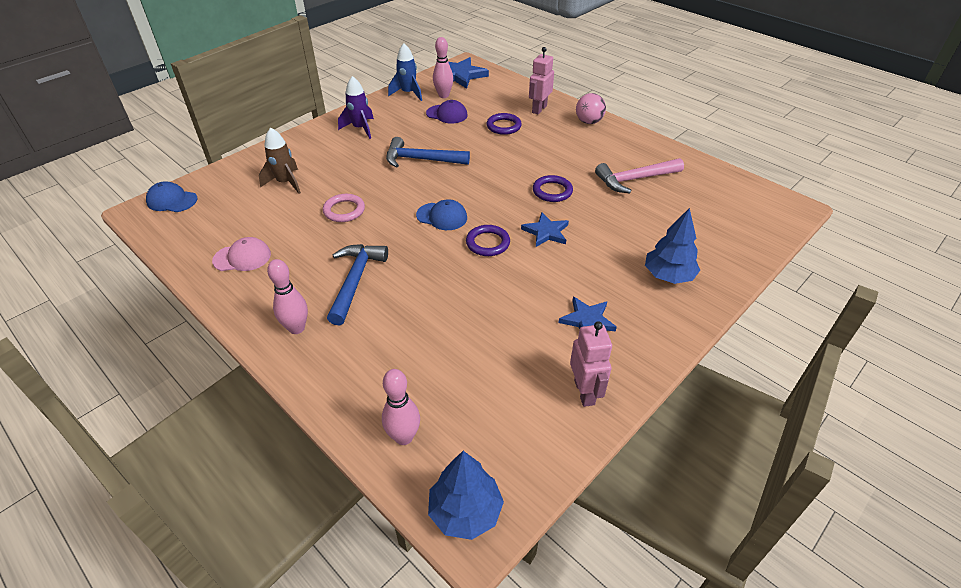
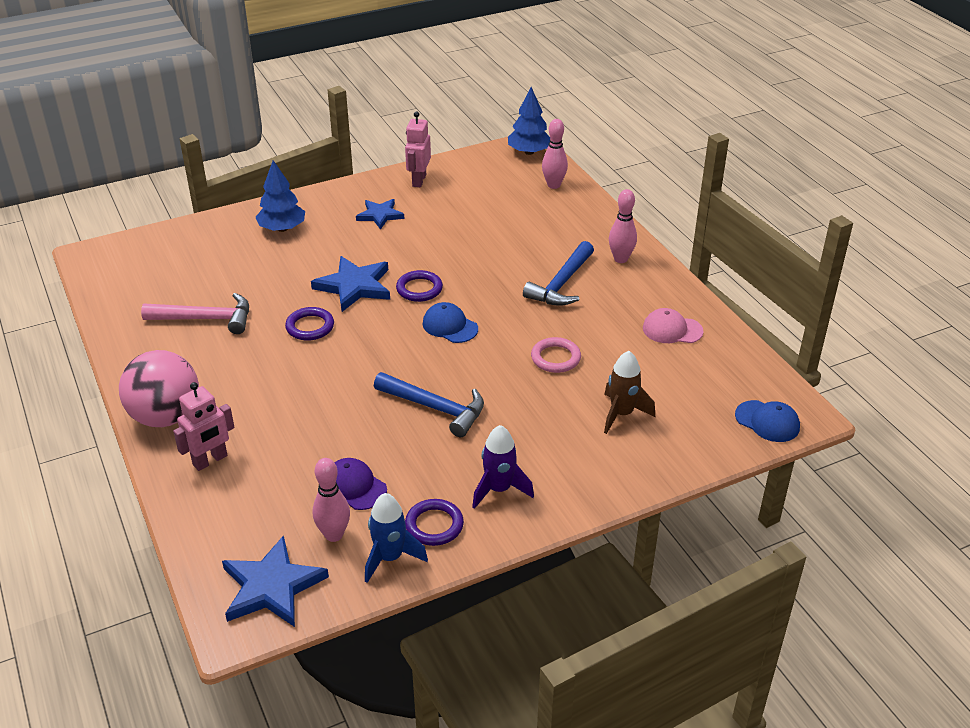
camera: 160 degrees left, 5 degrees down
purple ring [487,113,522,135] -> purple ring moved to [405,499,464,546]
blue star [521,212,569,247] -> blue star [311,256,390,312], size x1.56
pink ball [576,93,606,124] -> pink ball [119,350,199,427], size x1.69

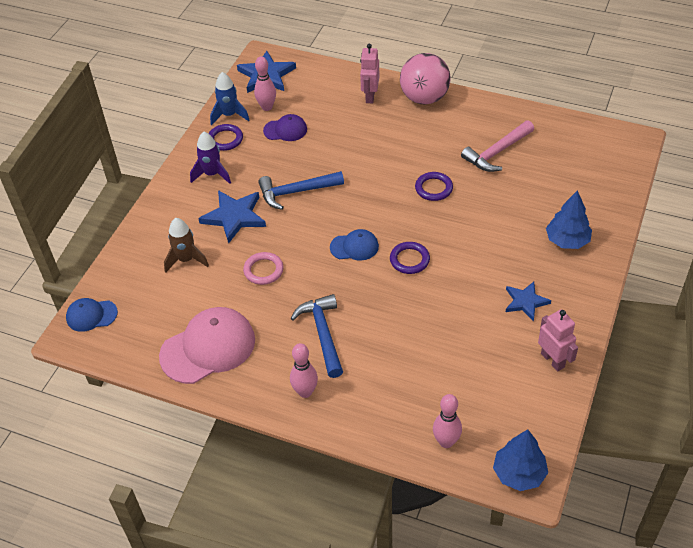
camera: 140 degrees right, 10 degrees up
blue star [311,256,390,312] -> blue star moved to [198,190,266,244]
pink cap [643,308,704,343] -> pink cap [159,307,255,384], size x1.87

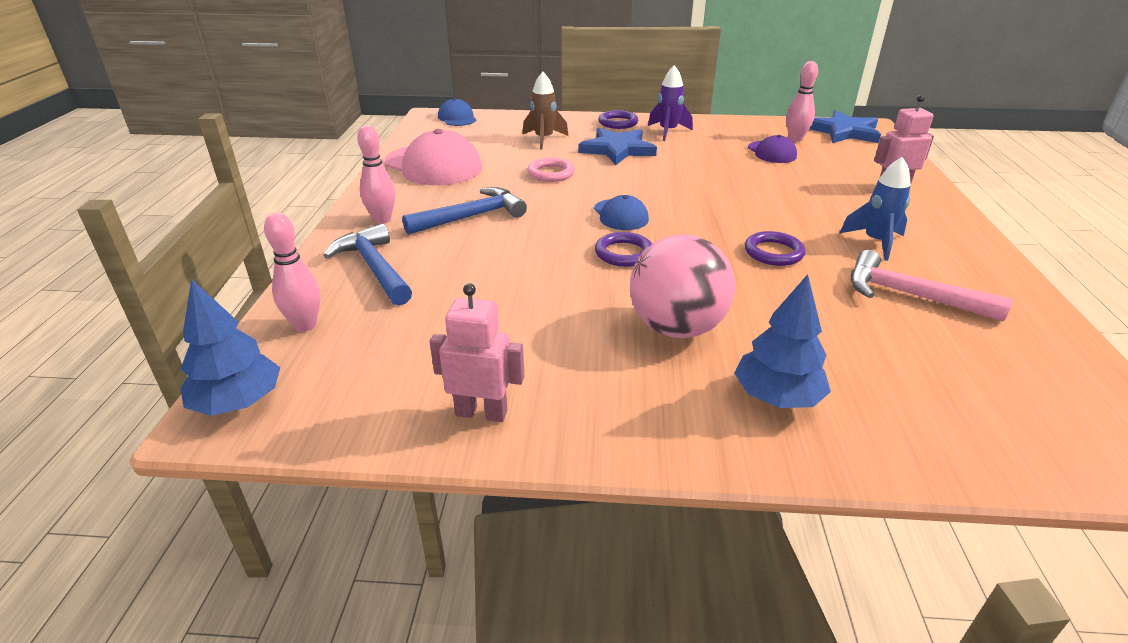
camera: 70 degrees right, 15 degrees down
purple ring [209,124,243,151] -> purple ring moved to [598,110,638,129]
blue rocket [210,72,249,125] -> blue rocket moved to [840,157,911,261]
blue hammer [258,171,344,210] -> blue hammer moved to [324,224,412,306]
pink ball [400,53,451,104] -> pink ball moved to [630,234,735,338]
blue star [506,282,551,321] -> none
pink robot [538,310,578,371] -> pink robot turned 120 degrees counterclockwise [429,283,524,422]

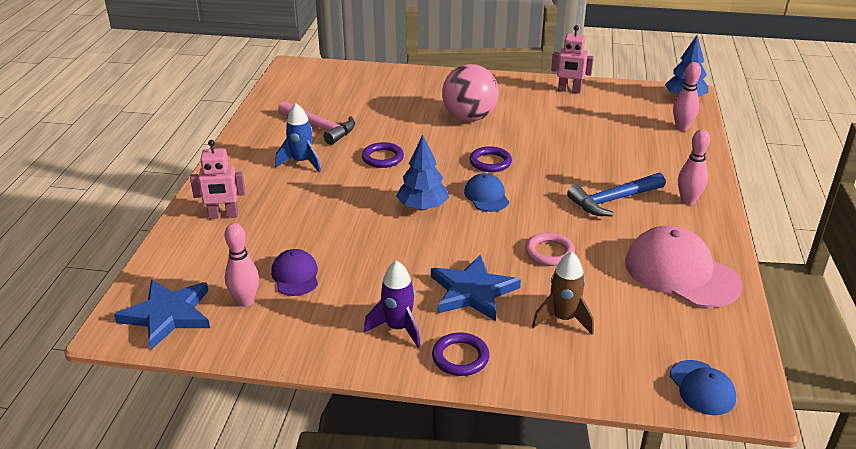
camera: 175 degrees left, 0 degrees up
blue hammer [324,224,412,306] -> none
blue tree [734,274,831,408] -> blue tree moved to [396,135,449,210]

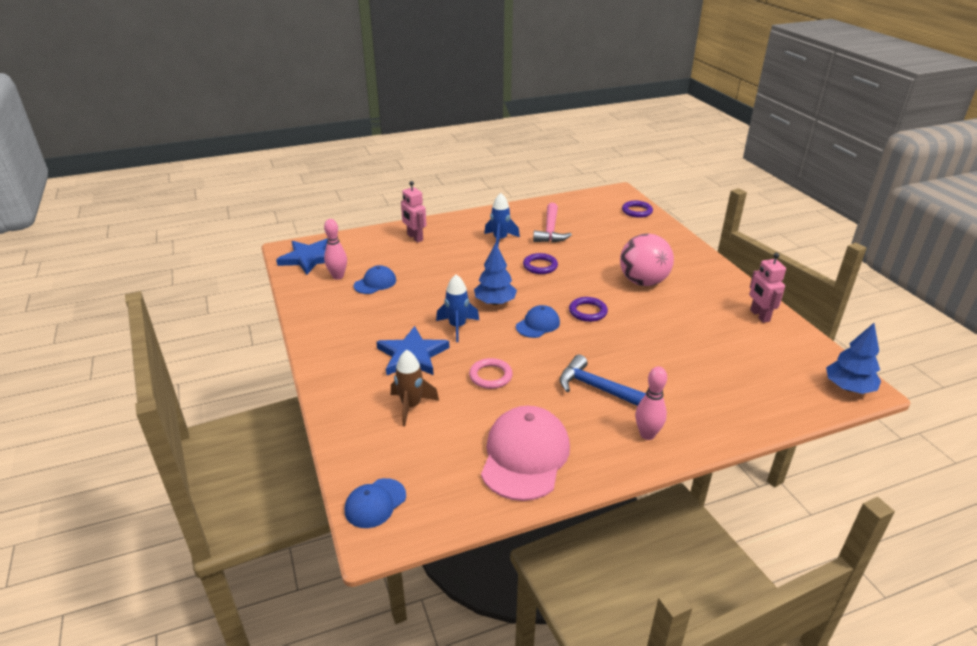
camera: 60 degrees right, 0 degrees up
purple cap [271,249,318,296] -> blue cap [354,265,396,294]
purple rocket [364,260,421,348] -> none
purple ring [432,332,490,376] -> purple ring moved to [622,201,653,218]
pink bowling pin [673,62,701,131] -> none
none -> blue rocket [436,274,479,342]

